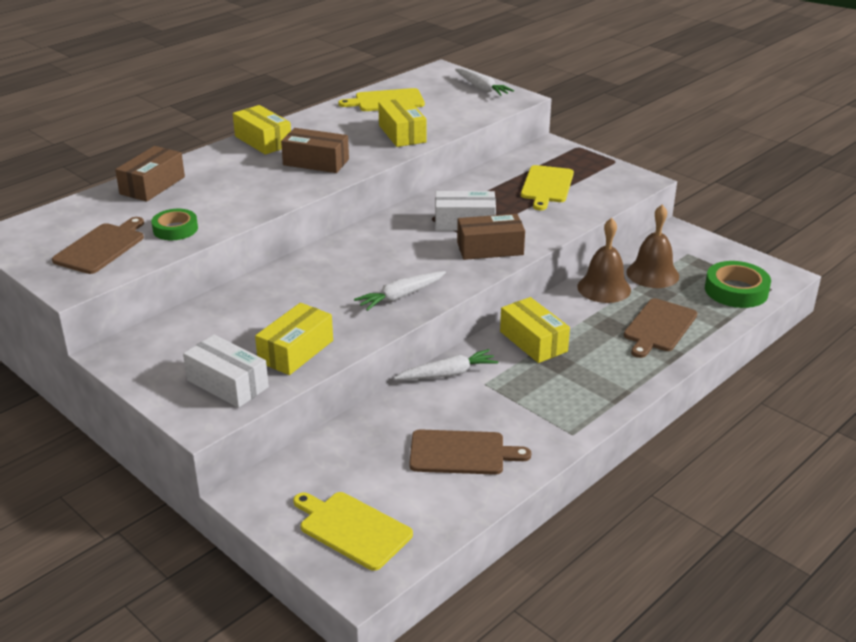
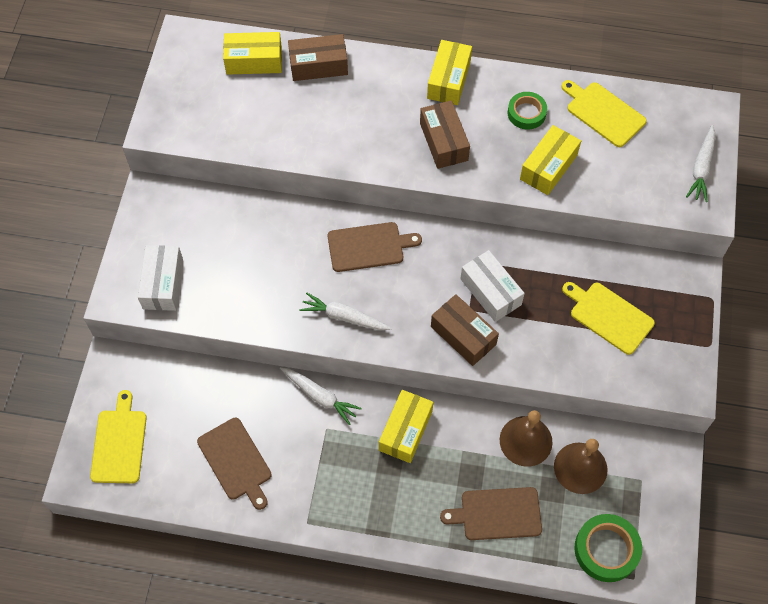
camera: 55 degrees right, 30 degrees up
brown cutting board [52,217,144,274] -> brown cutting board moved to [328,222,422,272]
green tape [151,209,198,240] -> green tape moved to [508,92,547,129]
yellow box [255,303,333,375] -> yellow box moved to [223,32,282,75]
yellow cutting board [521,165,574,210] -> yellow cutting board turned 60 degrees clockwise [562,282,655,355]

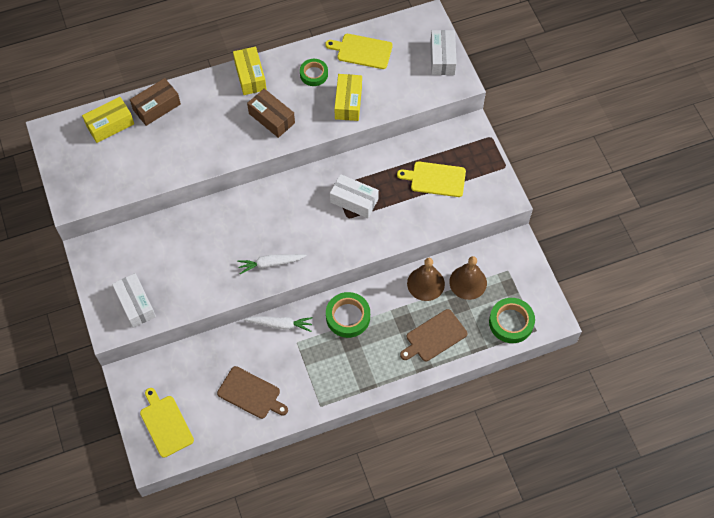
camera: 30 degrees left, 0 degrees up
brown cutting board [328,222,422,272] -> none
yellow box [379,390,433,463] -> green tape [326,292,370,338]
brown box [431,294,499,366] -> none
white carrot [686,125,715,202] -> white box [430,30,457,75]

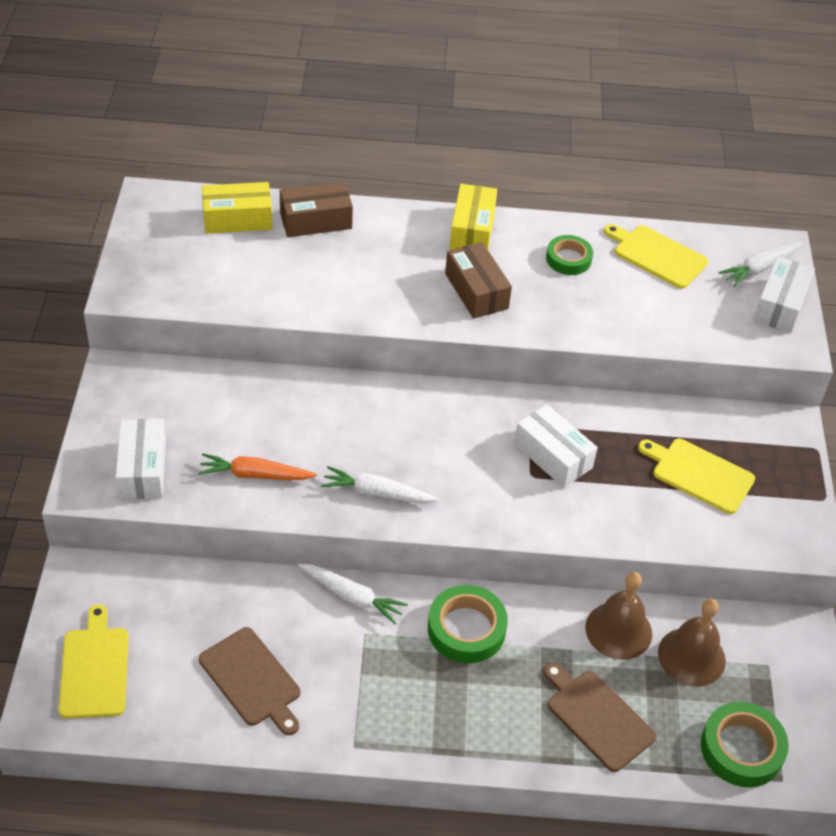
camera: 20 degrees right, 15 degrees down
yellow box [334,74,362,121] -> none
brown cutting board [400,309,467,361] -> brown cutting board turned 60 degrees clockwise [544,663,656,772]
none -> orange carrot [198,453,317,480]
none -> white carrot [718,241,803,287]

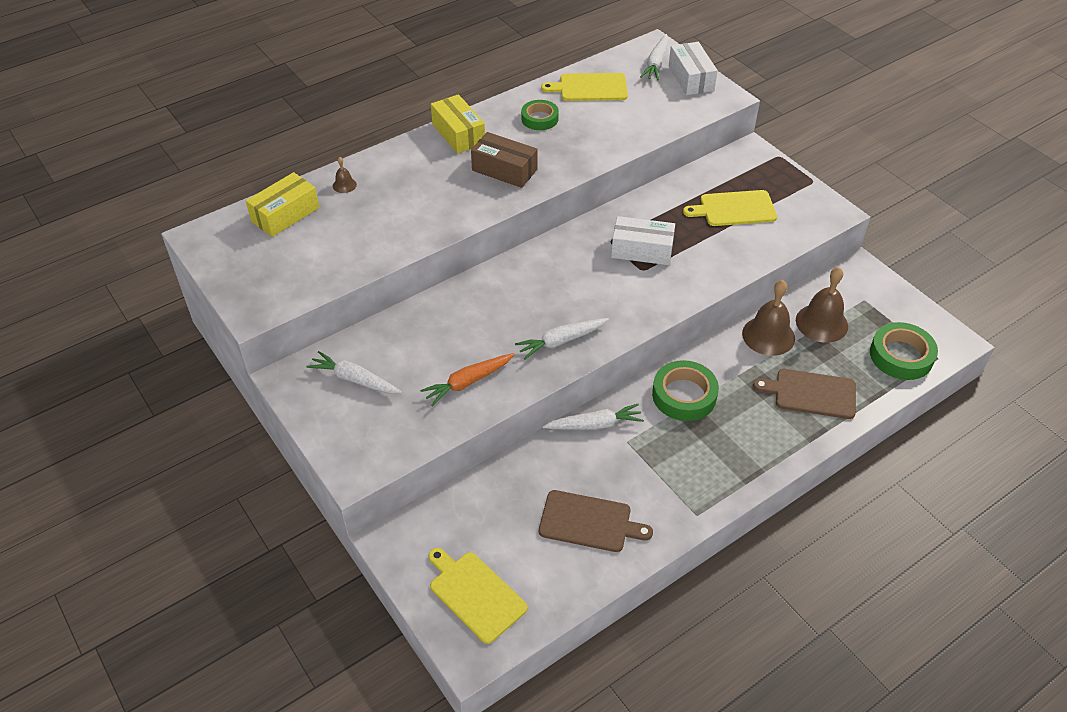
camera: 35 degrees left, 0 degrees up
white box [115,419,166,499] -> none
brown box [280,182,353,237] -> brown bell [333,157,357,193]
none -> white carrot [306,351,402,394]

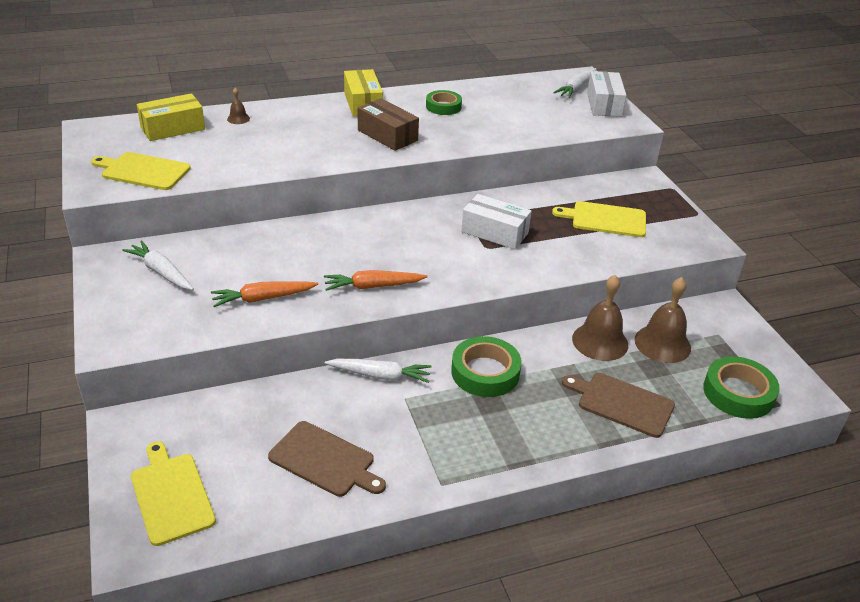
camera: 15 degrees right, 10 degrees down
white carrot [515,318,609,359] -> orange carrot [324,270,427,291]
yellow cutting board [541,73,628,101] -> yellow cutting board moved to [91,152,191,190]

